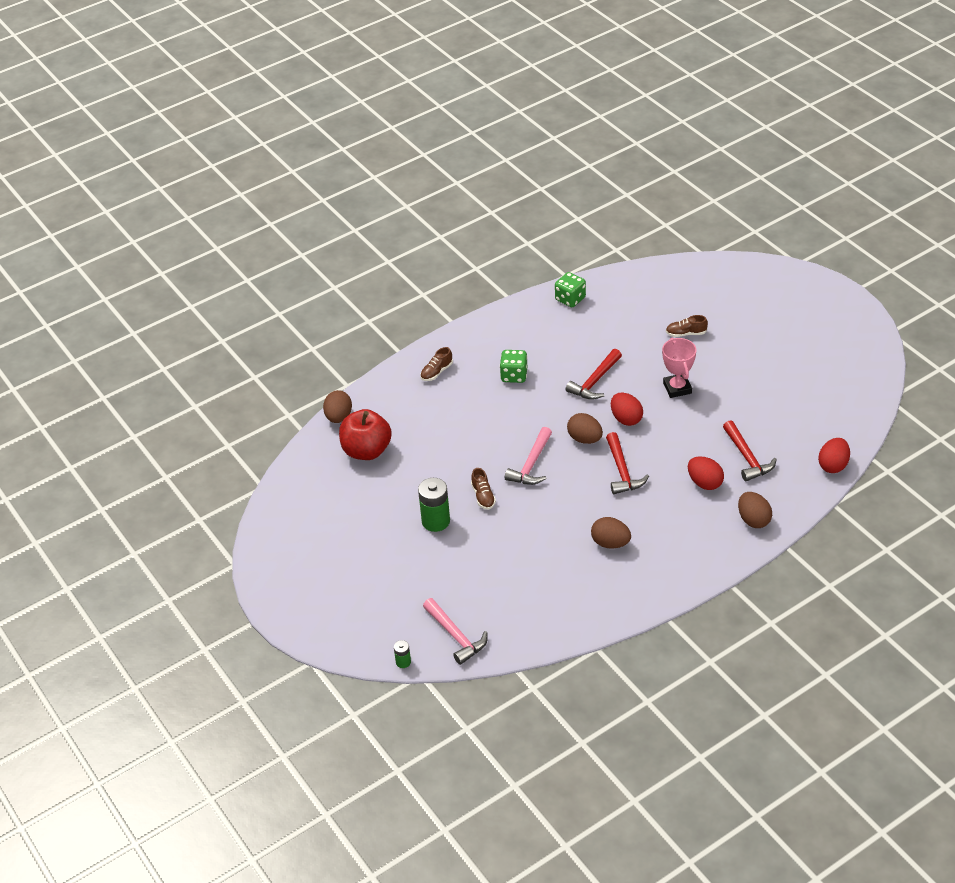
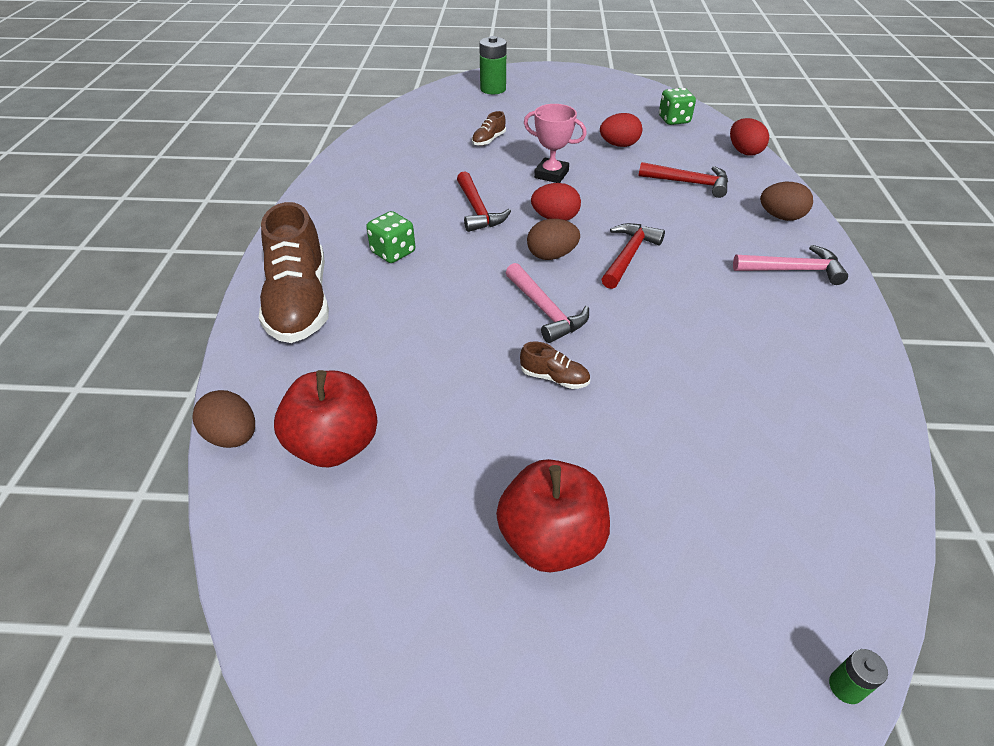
camera: 55 degrees left, 0 degrees up
green battery [418,478,450,532] -> green battery moved to [479,36,507,94]
brown shoe [421,347,453,381] -> brown shoe [259,202,329,343], size x2.39
pink hammer [423,598,488,665] -> pink hammer moved to [733,245,848,285]
green dice [555,272,586,307] -> green dice moved to [659,88,696,125]
brown egg [591,517,631,549] -> none
red hammer [606,432,649,494] -> red hammer turned 90 degrees counterclockwise [601,223,665,289]
red egg [688,457,724,490] -> red egg moved to [600,113,642,147]
none -> red apple [496,459,610,573]

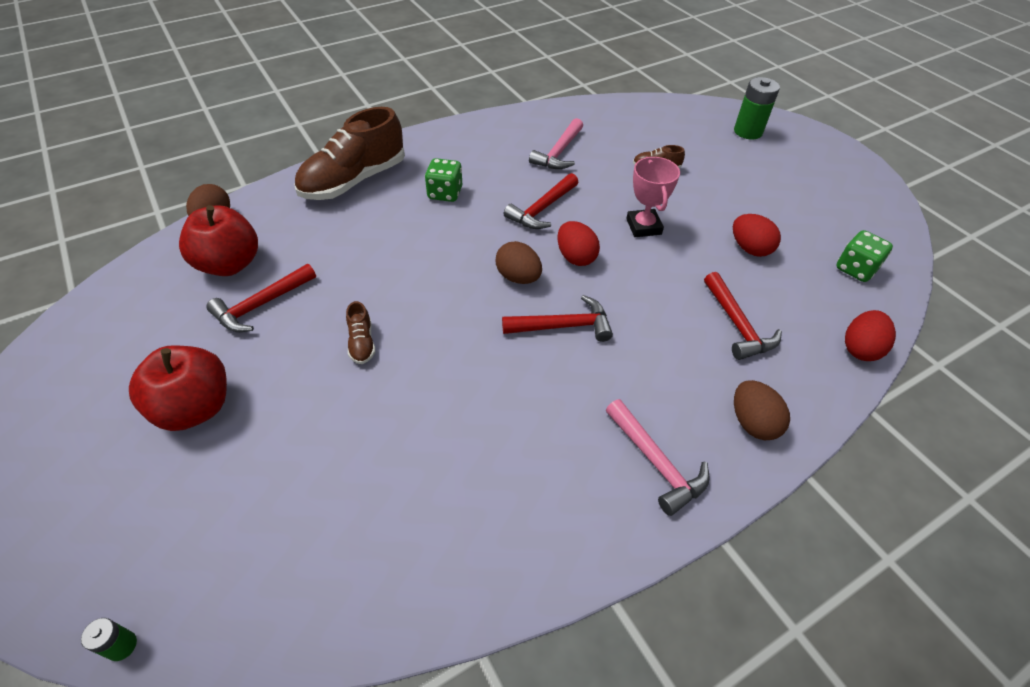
camera: 55 degrees right, 5 degrees up
pink hammer [506,263,589,343] -> pink hammer moved to [529,118,583,169]
none -> red hammer [206,264,316,332]

